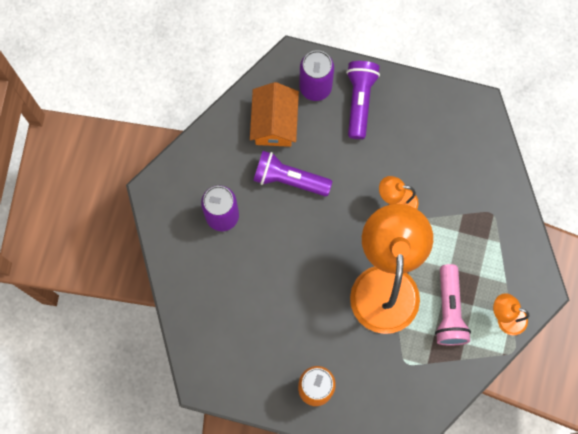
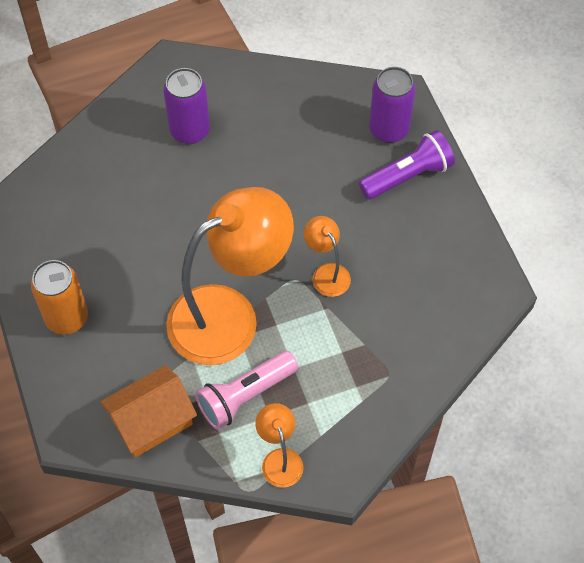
camera: 55 degrees right, 15 degrees down
orange house [250,82,299,147] -> orange house moved to [100,365,197,457]
purple flashlight [253,151,332,196] -> none

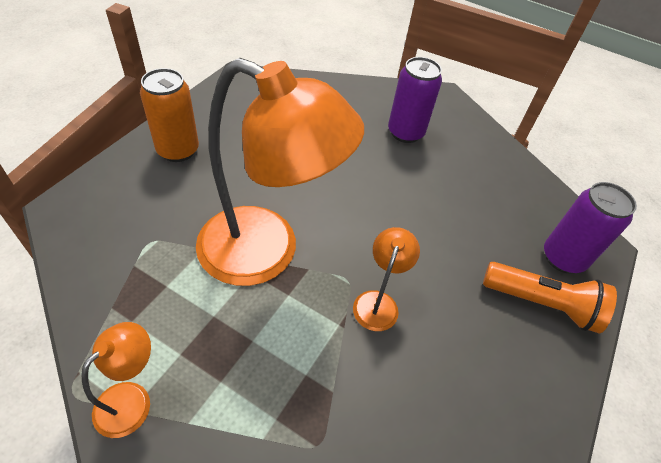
camera: 45 degrees right, 10 degrees down
orange house [100,365,197,457] -> none
pink flashlight [195,351,298,430] -> none
purple flashlight [359,130,455,199] -> orange flashlight [483,262,617,333]

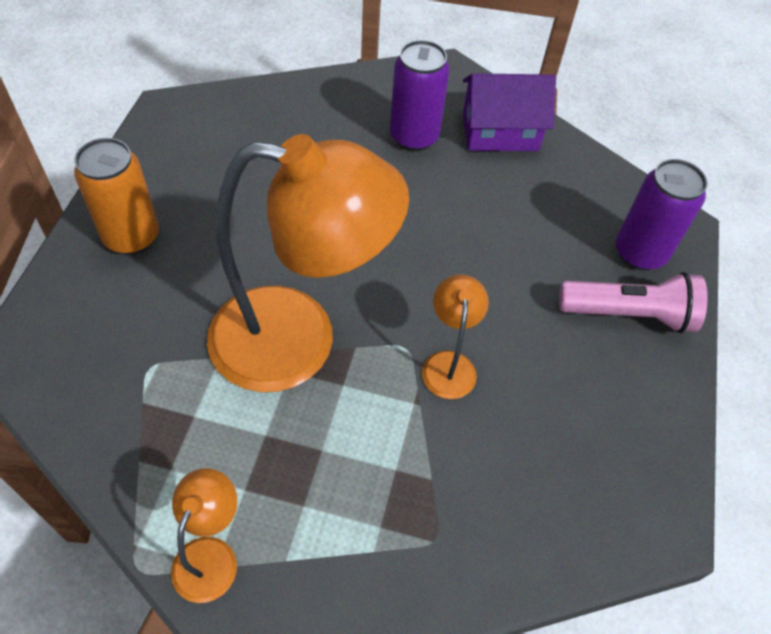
camera: 15 degrees left, 5 degrees up
orange flashlight [483,262,617,333] -> pink flashlight [559,272,708,333]
none -> purple house [463,73,556,151]

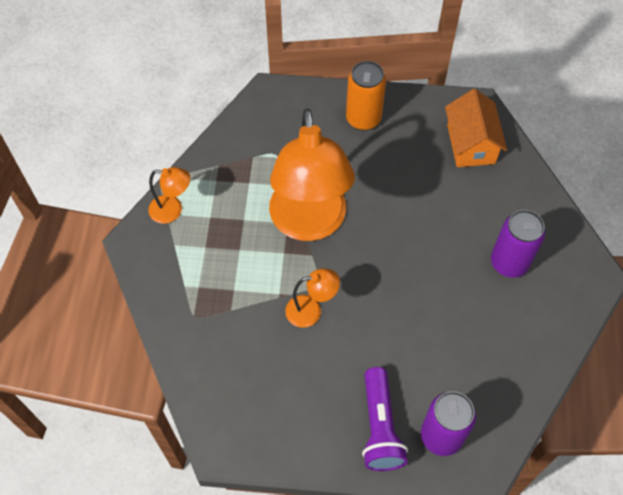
camera: 85 degrees right, 5 degrees up
purple house [463,73,556,151] -> none
pink flashlight [559,272,708,333] -> purple flashlight [362,367,408,471]
none -> orange house [445,89,507,167]

